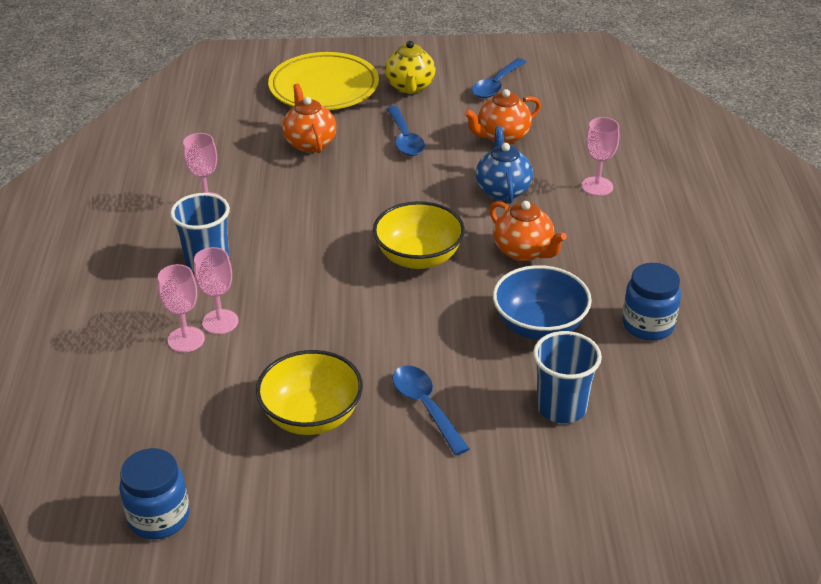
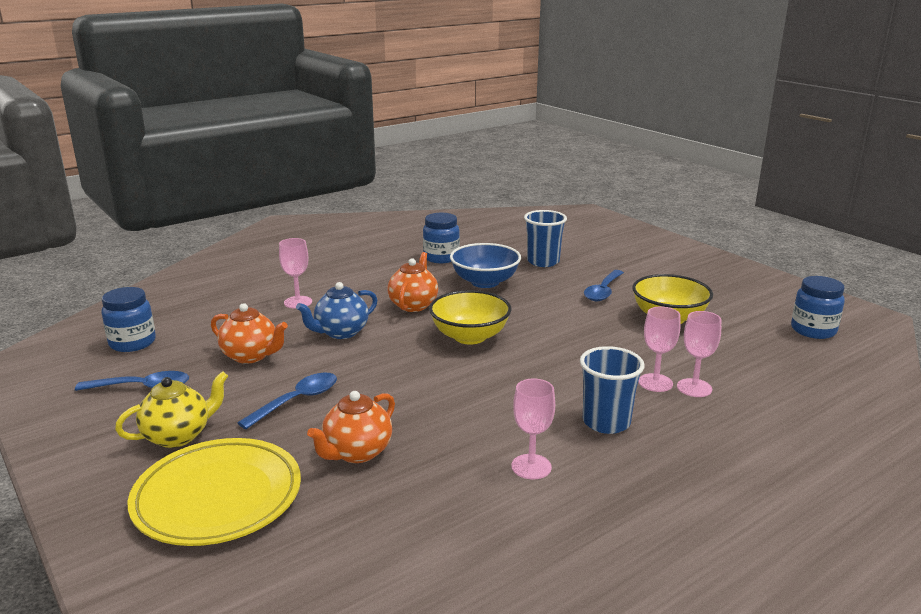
camera: 125 degrees left, 15 degrees down
none -> blue jar [101,287,156,352]

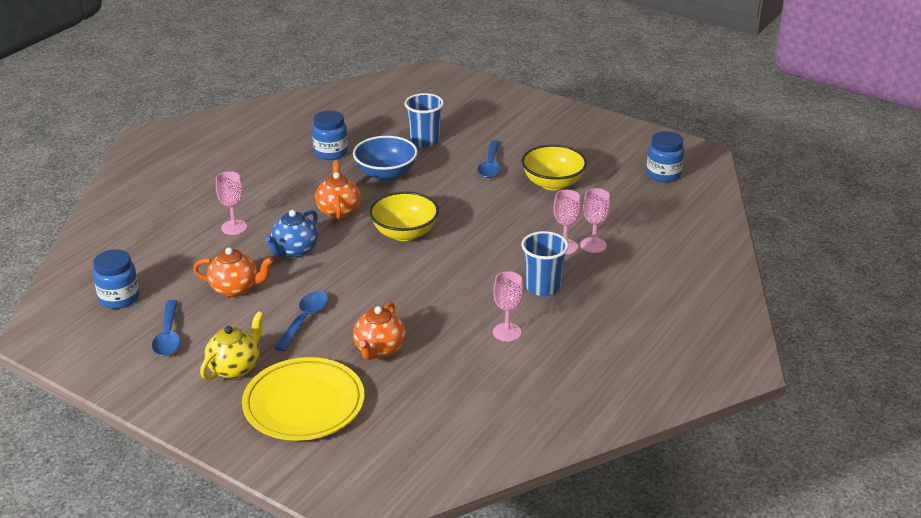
camera: 20 degrees left, 10 degrees up
blue spoon [75,371,189,391] -> blue spoon turned 105 degrees clockwise [152,300,180,356]

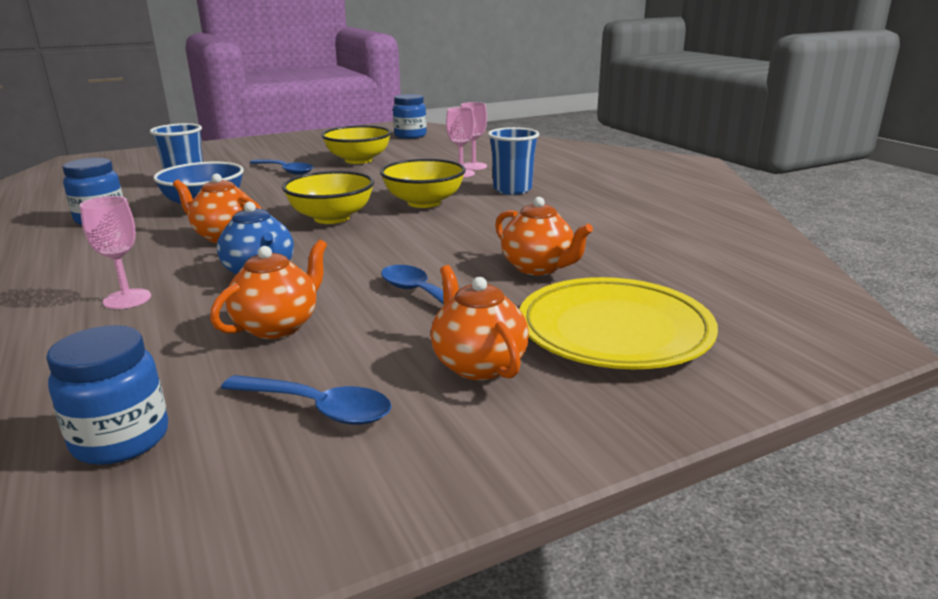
camera: 60 degrees left, 10 degrees down
yellow teapot [200,311,264,380] -> orange teapot [431,265,529,380]
pink goblet [493,271,523,342] -> none
none -> yellow bowl [380,159,466,208]

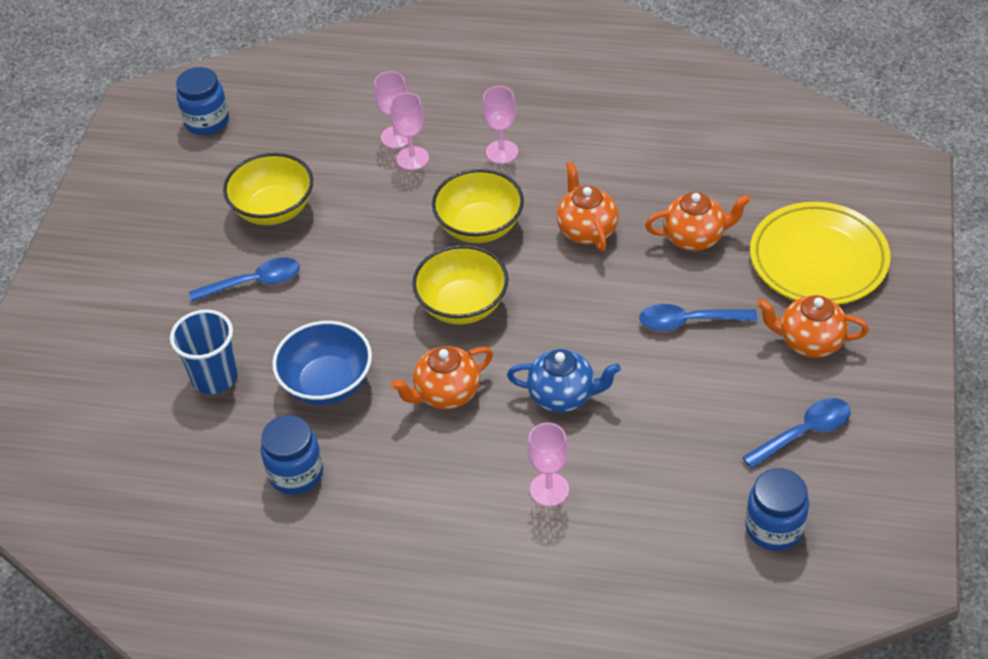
camera: 50 degrees left, 25 degrees up
orange teapot [210,239,327,339] -> orange teapot moved to [557,162,618,251]
blue cup [488,127,539,195] -> pink goblet [482,86,518,164]

